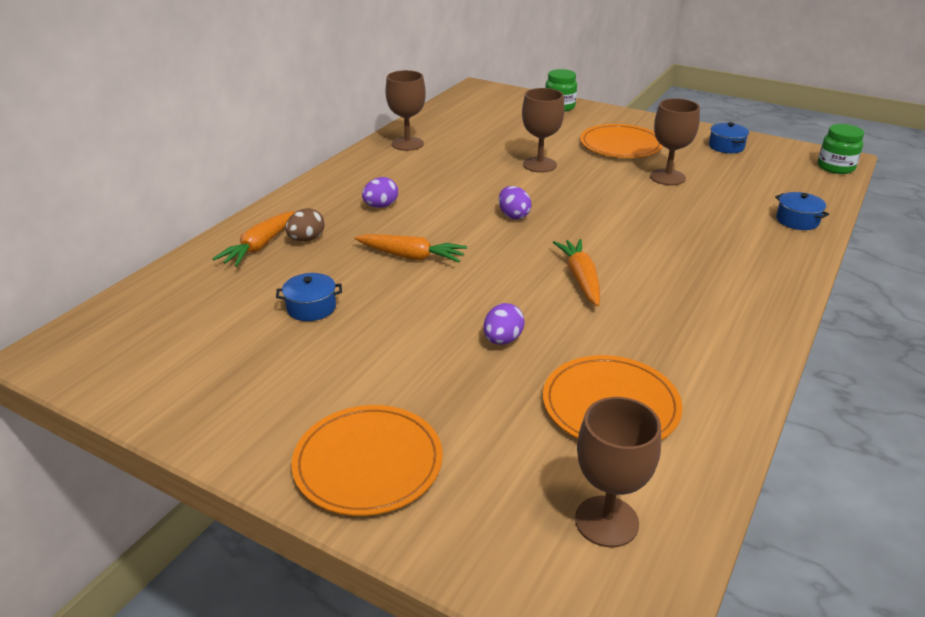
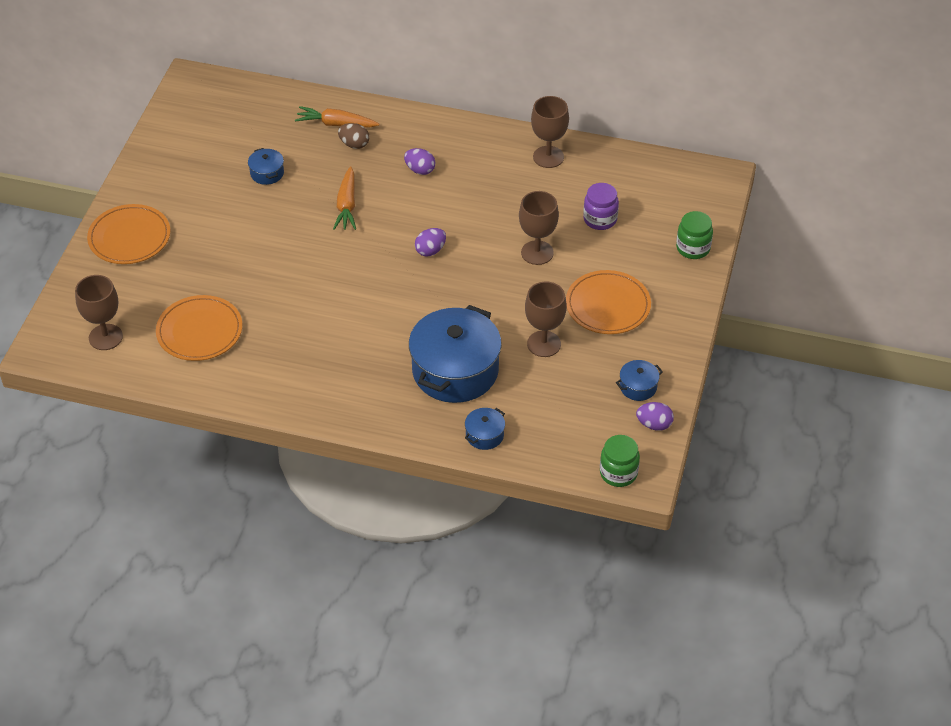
camera: 75 degrees right, 15 degrees up
purple egg [483,303,525,345] -> purple egg moved to [636,402,674,431]
orange carrot [553,239,600,306] -> none
none -> blue pot [409,305,502,403]
none -> purple jar [583,183,619,230]

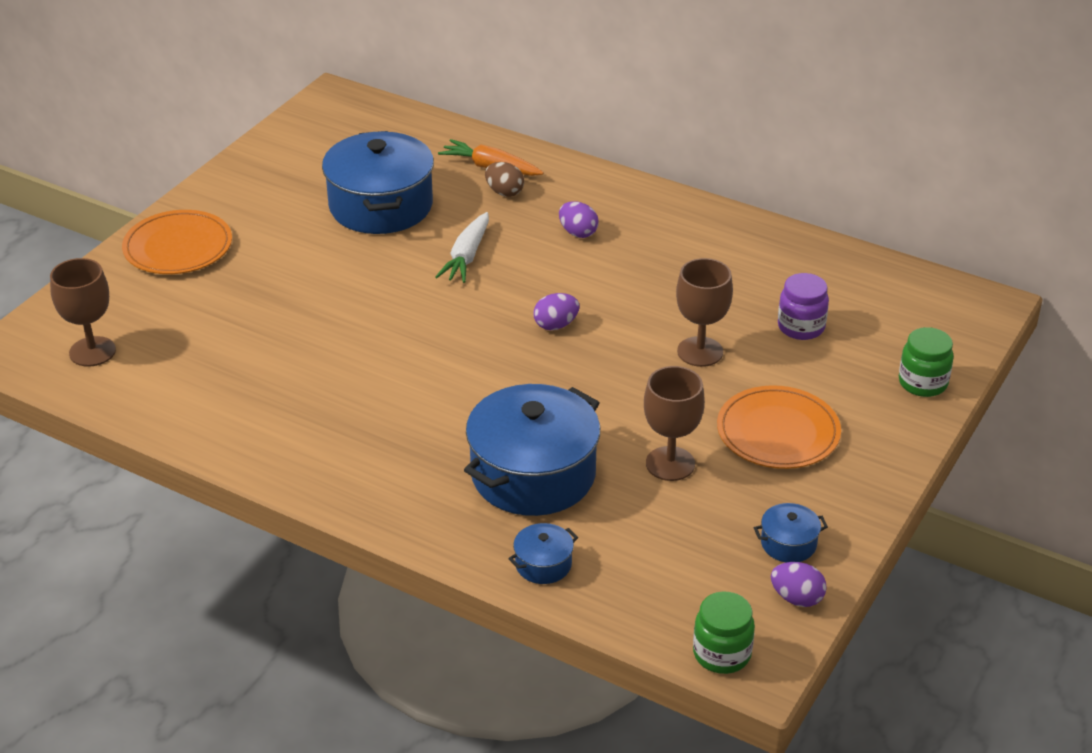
camera: 15 degrees right, 10 degrees down
orange plate [156,295,242,361] -> none
blue pot [248,148,284,185] -> blue pot [322,131,434,234], size x2.33
orange carrot [333,166,356,230] -> white carrot [435,212,489,283]
brown goblet [531,96,569,168] -> none

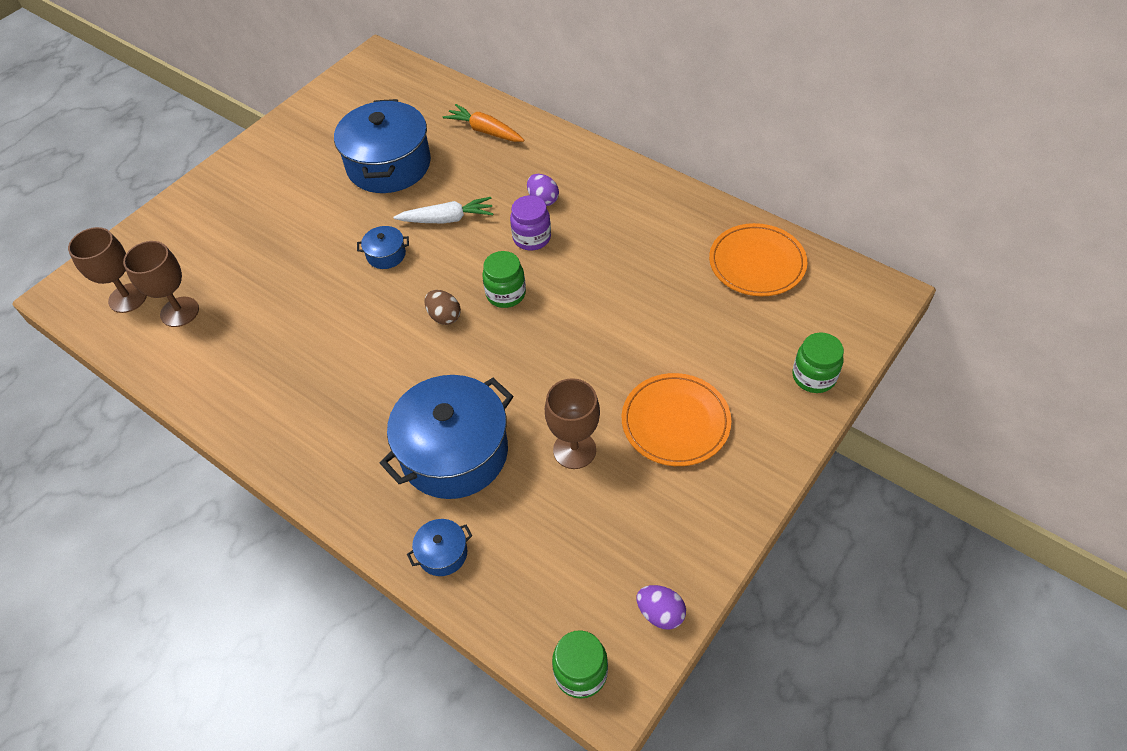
camera: 10 degrees right, 15 degrees up
orange plate [122,210,232,274] -> orange plate moved to [709,223,807,296]
white carrot [435,212,489,283] -> white carrot turned 120 degrees counterclockwise [393,197,494,223]
brown egg [485,162,524,197] -> brown egg moved to [424,290,461,325]
purple egg [533,293,580,330] -> green jar [482,251,526,308]
brown goblet [676,258,733,367] -> brown goblet moved to [123,241,199,327]
blue pot [754,503,828,562] -> blue pot moved to [357,226,409,269]
purple jar [778,273,829,340] -> purple jar moved to [510,195,551,251]

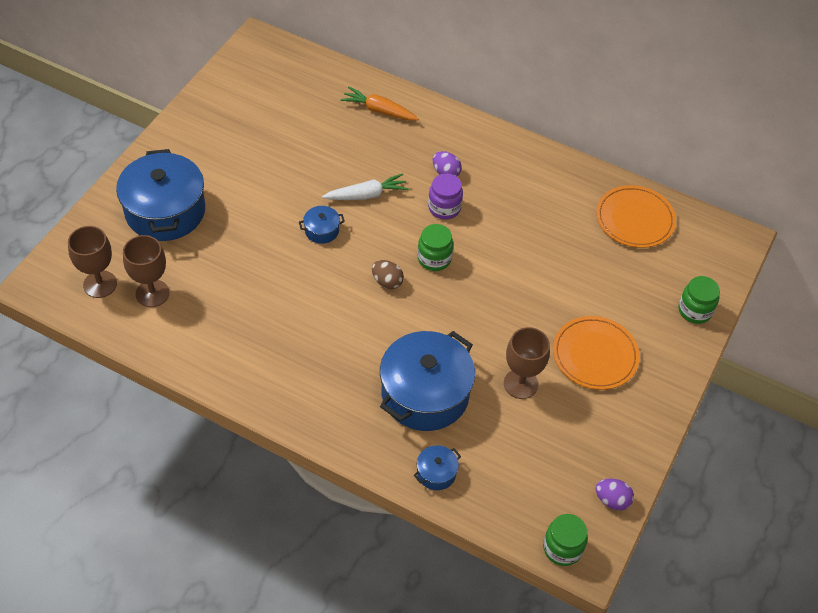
camera: 15 degrees left, 0 degrees up
blue pot [334,99,431,193] -> blue pot moved to [116,149,205,241]

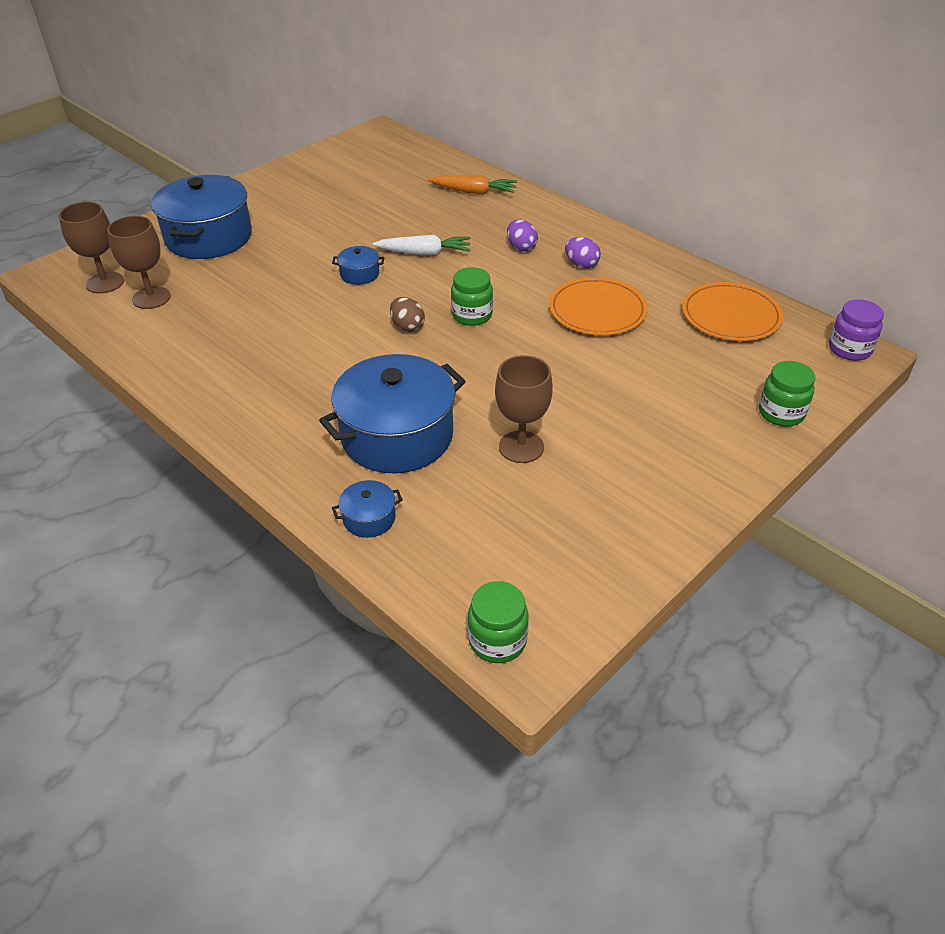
camera: 20 degrees right, 10 degrees down
orange carrot [340,87,419,121] -> orange carrot turned 150 degrees clockwise [428,175,517,194]
purple jar [428,173,463,219] -> purple jar moved to [829,299,884,361]
orange plate [553,316,640,390] -> orange plate moved to [549,277,648,335]
purple egg [595,478,634,510] -> purple egg moved to [565,237,601,268]

